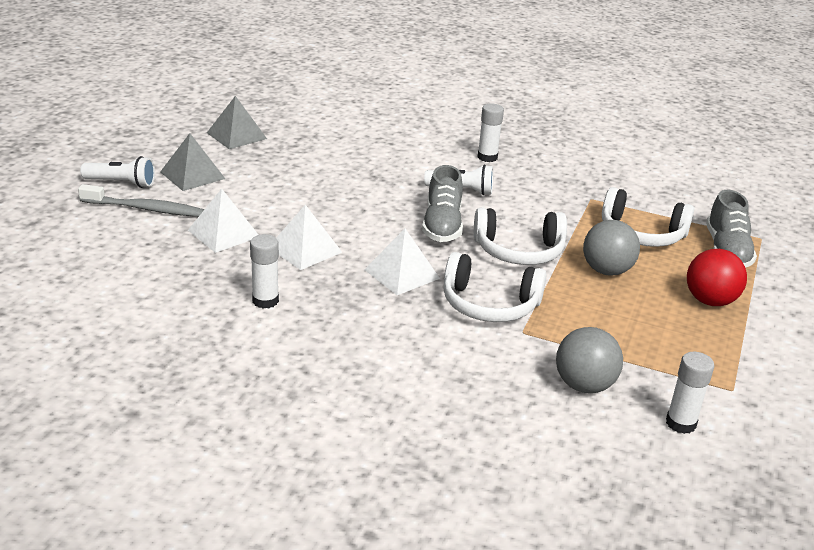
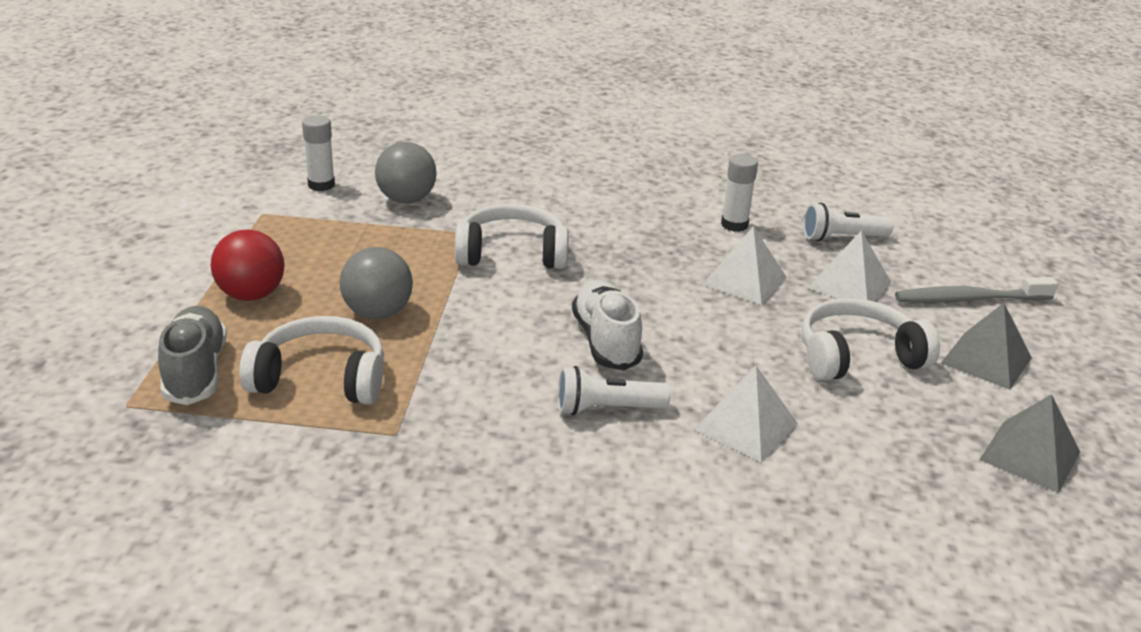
camera: 165 degrees right, 0 degrees up
white flashlight [80,156,155,188] -> white flashlight moved to [803,203,893,241]
white pyramid [364,229,440,295] -> white pyramid moved to [693,366,798,462]
grey shoe [422,165,463,242] -> white shoe [572,280,643,370]
white headphones [474,208,567,265] -> white headphones moved to [802,298,940,381]
white glue stick [477,104,504,162] -> none

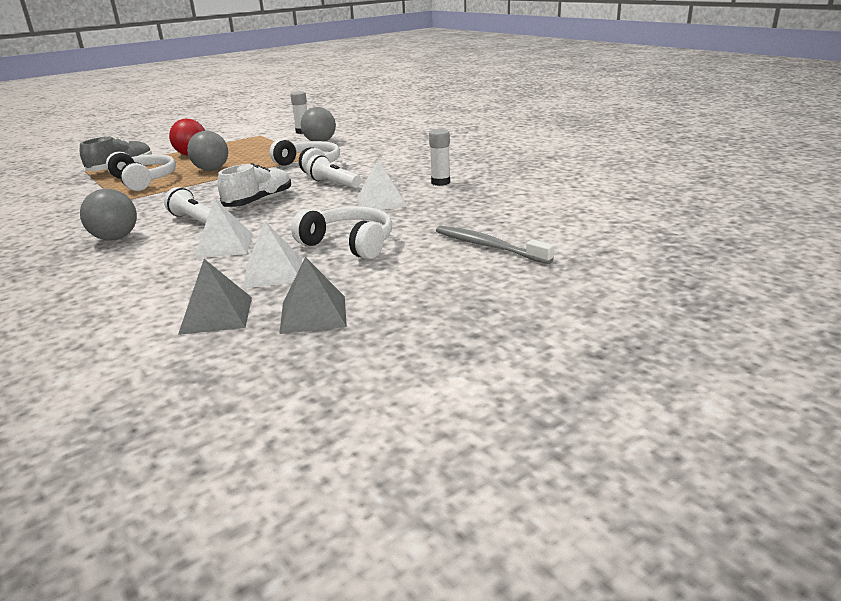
camera: 50 degrees right, 5 degrees down
white flashlight [803,203,893,241] -> white flashlight moved to [306,155,361,188]
white pyramid [808,230,891,302] -> white pyramid moved to [243,221,302,288]
grey pyramid [941,303,1032,390] -> grey pyramid moved to [178,259,252,335]
none -> grey ball [80,189,137,241]

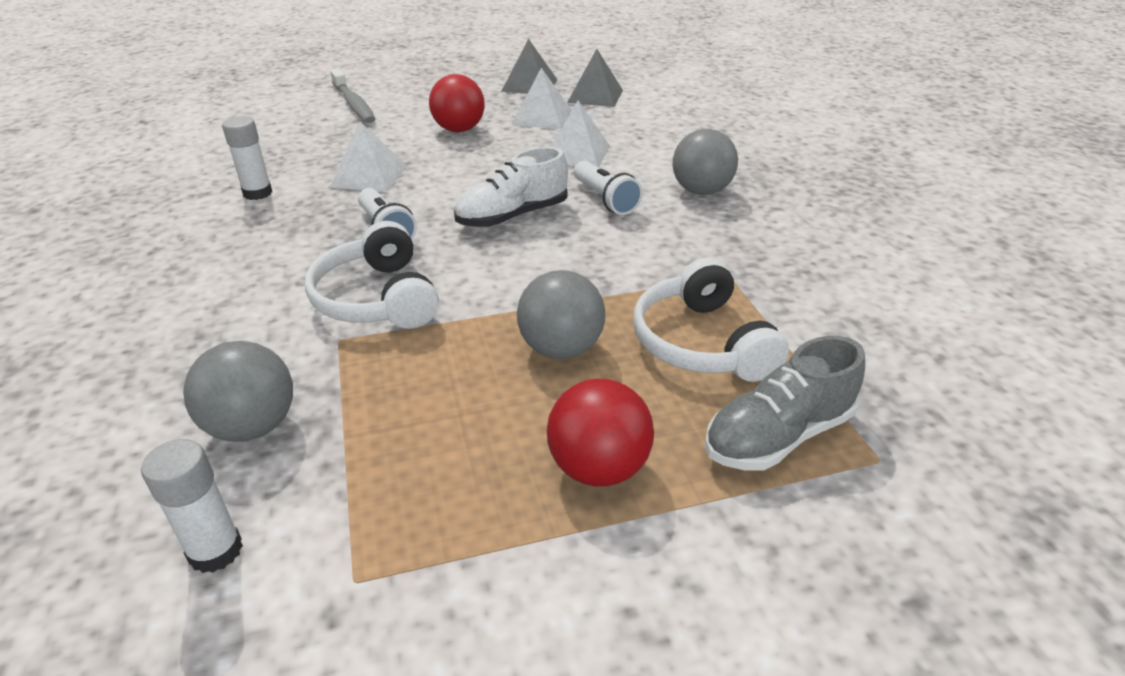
camera: 160 degrees left, 10 degrees up
white headphones [291,206,392,259] -> red ball [429,74,485,132]

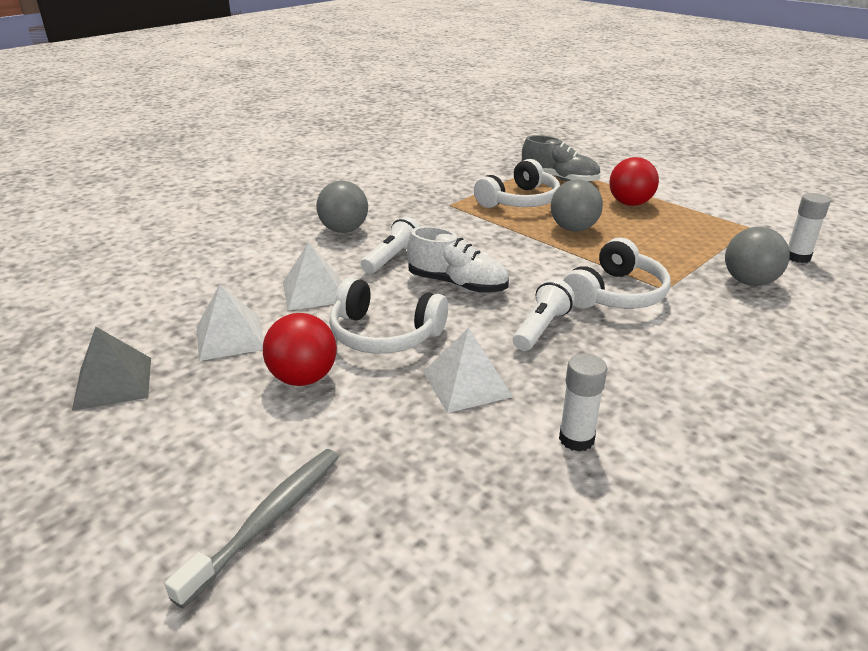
camera: 120 degrees left, 5 degrees down
grey pyramid [567,49,623,107] -> none
none -> white headphones [329,277,448,354]

